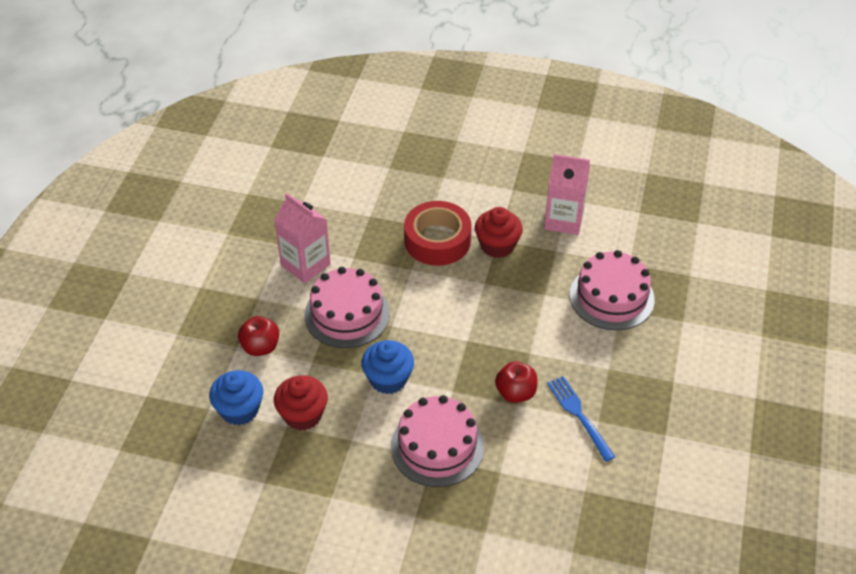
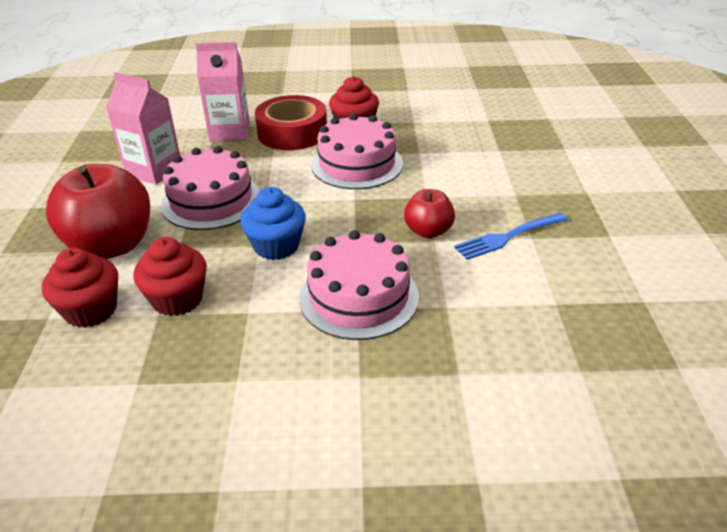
camera: 15 degrees left, 10 degrees down
blue cupcake [209,370,263,425] -> red cupcake [42,247,118,328]
red apple [238,316,279,356] -> red apple [46,164,150,259], size x1.88
pink carton [544,154,590,235] -> pink carton moved to [196,42,250,142]
blue fork [547,376,615,462] -> blue fork turned 75 degrees counterclockwise [454,213,568,260]
pink cake [570,250,655,330] -> pink cake moved to [311,113,403,189]

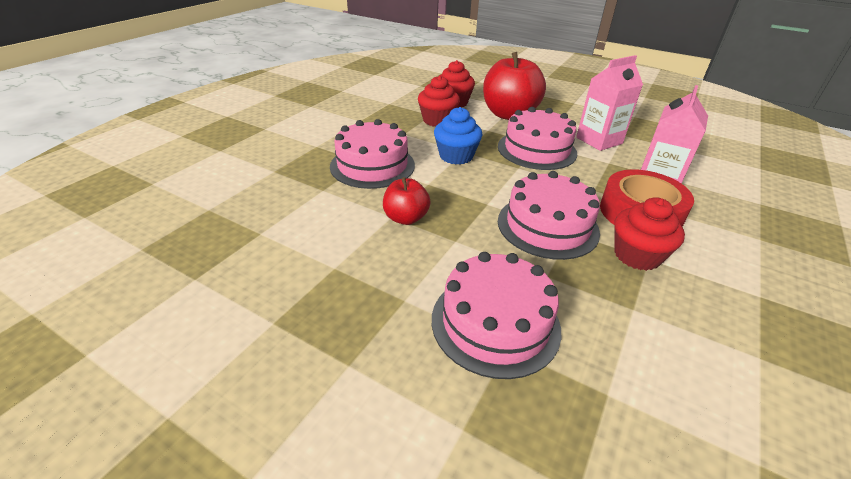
camera: 120 degrees right, 0 degrees up
blue fork [454,213,568,260] -> none
none -> pink cake [432,252,561,379]

